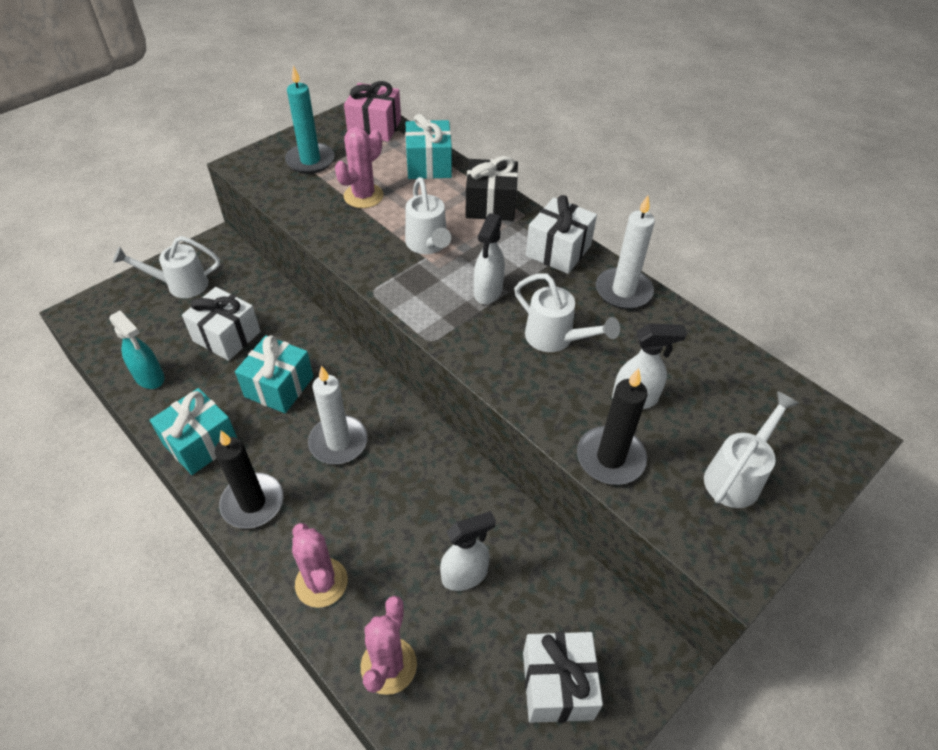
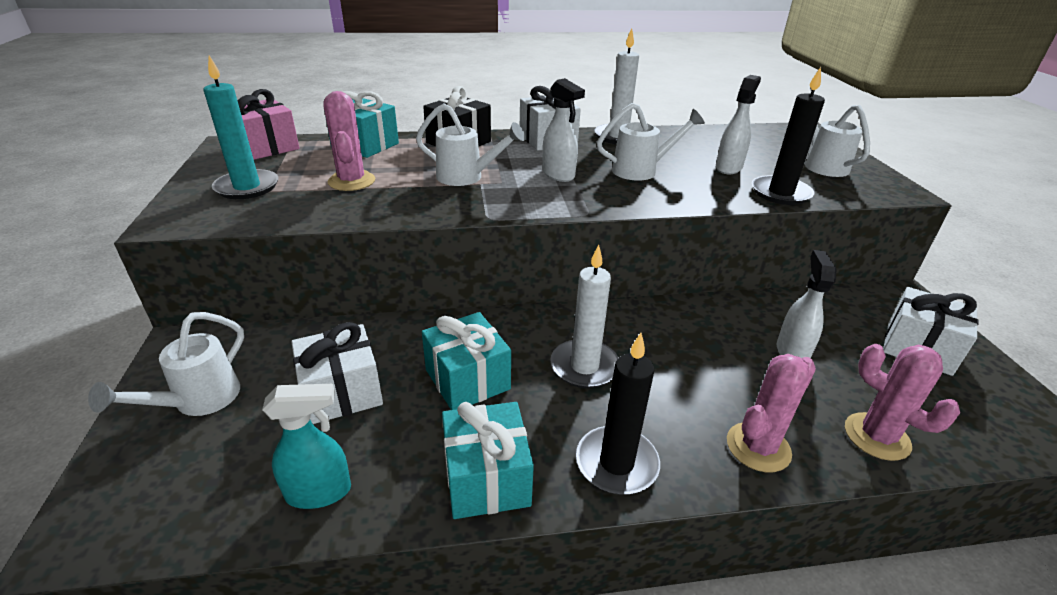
camera: 55 degrees left, 15 degrees down
pink cactus [292,523,348,608] -> pink cactus turned 45 degrees counterclockwise [727,354,816,472]

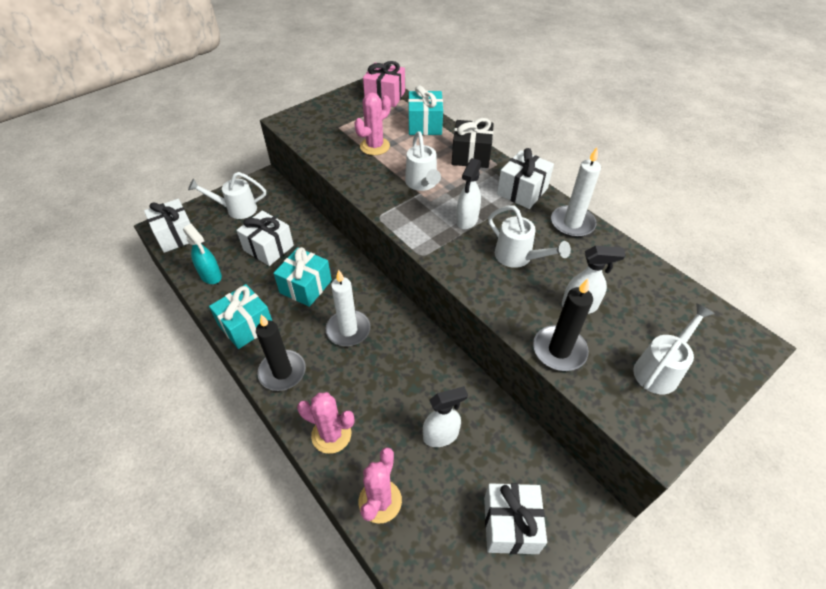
camera: 60 degrees right, 15 degrees up
turquoise candle [204,55,278,199] -> none
none -> white gift [144,199,191,253]

